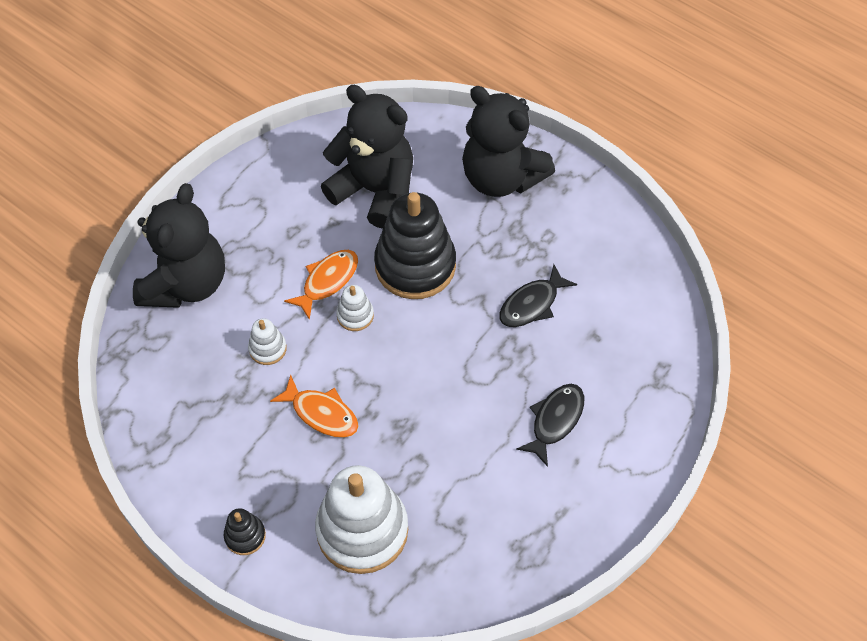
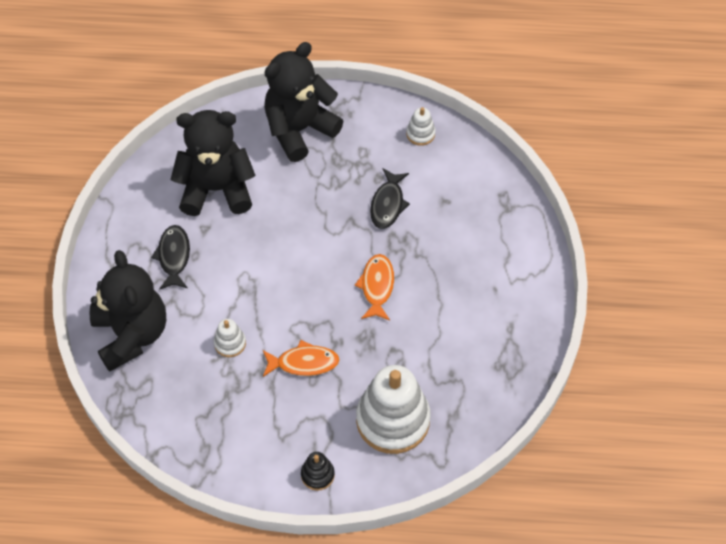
camera: 35 degrees left, 0 degrees up
orange fish [284,250,358,320] -> orange fish moved to [355,254,394,321]
white stacking toy [336,285,374,331] -> white stacking toy moved to [406,107,436,146]
black stacking toy [374,192,456,299] -> none
black teddy bear [462,86,555,197] -> black teddy bear turned 135 degrees clockwise [264,42,343,162]
black fish [516,384,584,467] -> black fish moved to [151,225,190,290]

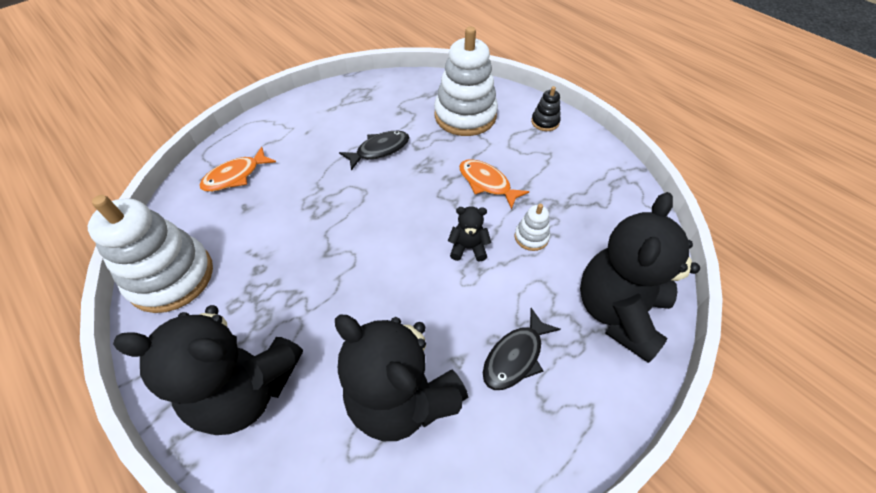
camera: 135 degrees left, 5 degrees down
orange fish [355,254,394,321] -> orange fish moved to [200,147,276,192]
black fish [370,168,410,229] -> black fish moved to [339,131,409,170]
white stacking toy [406,107,436,146] -> white stacking toy [88,195,213,313], size x2.24
none -> black teddy bear [448,206,491,262]

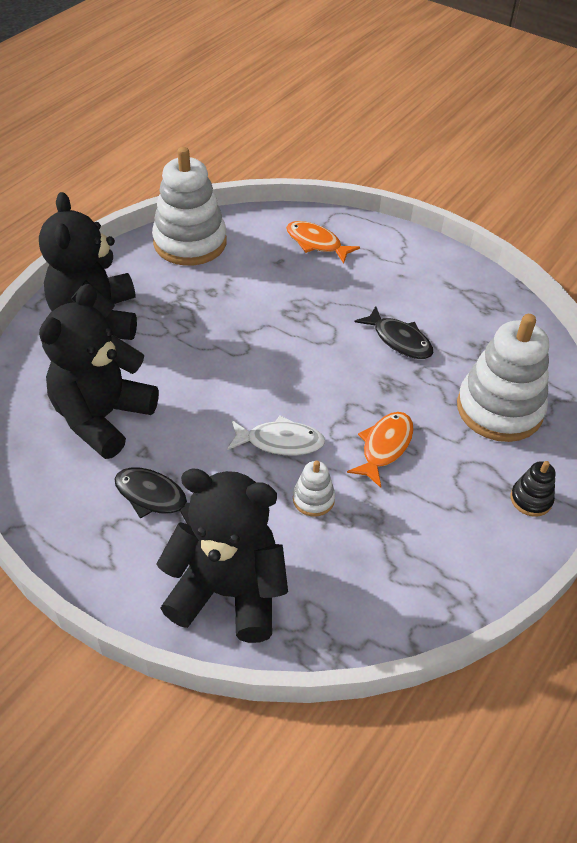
camera: 75 degrees right, 5 degrees down
black teddy bear [448,206,491,262] -> white fish [227,415,325,455]

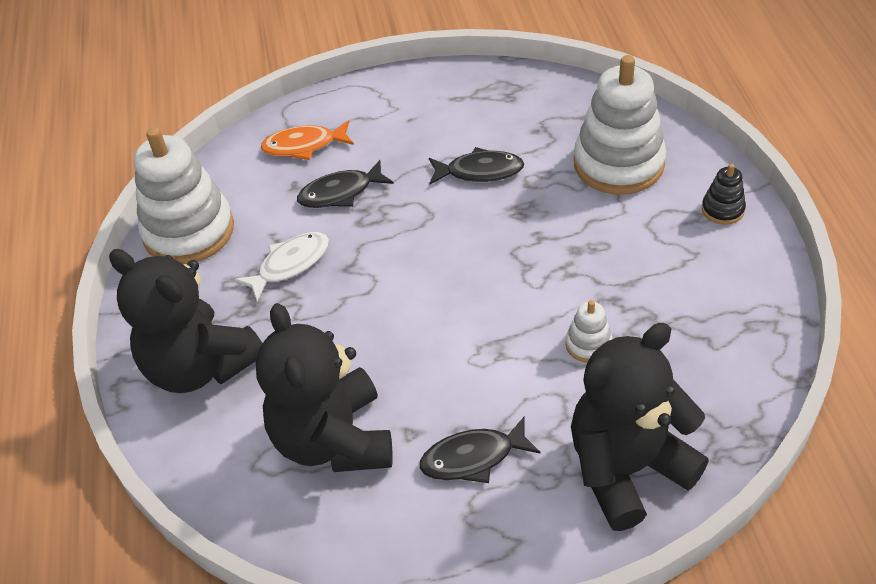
camera: 40 degrees left, 0 degrees up
white fish [227,415,325,455] -> white fish moved to [234,232,329,302]
orange fish [347,412,414,488] -> none
none -> black fish [297,160,394,208]

